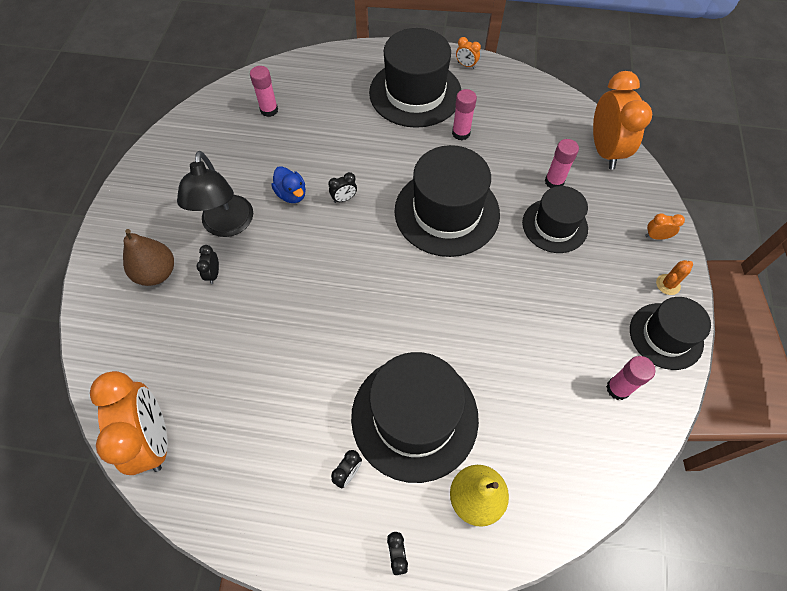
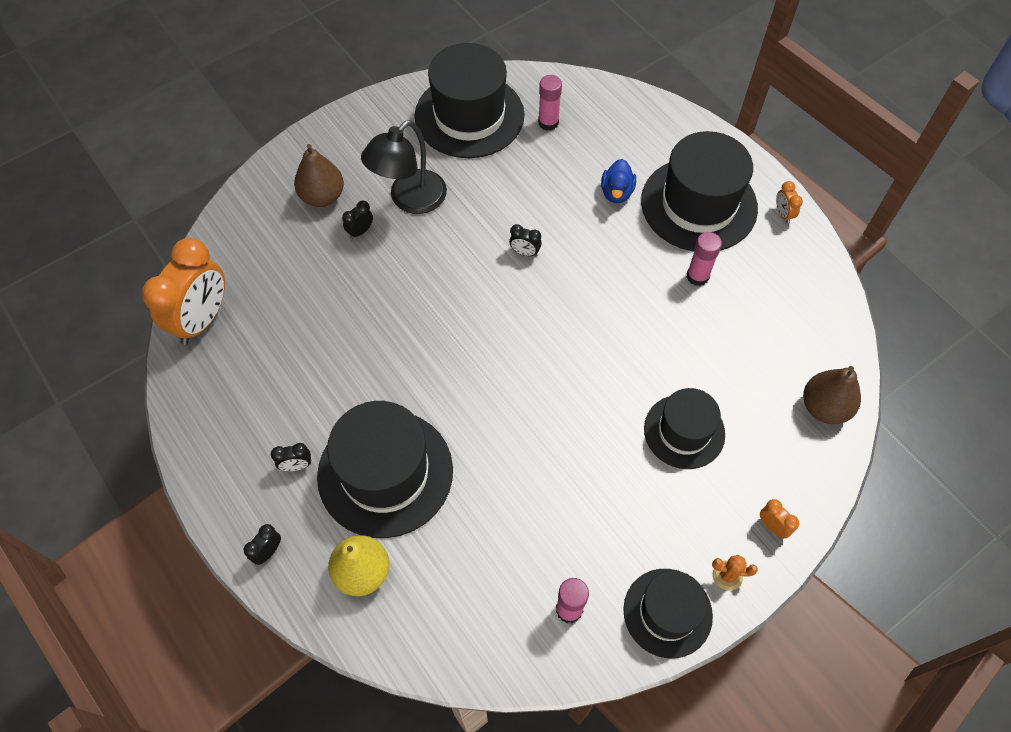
camera: 45 degrees right, 0 degrees up
blue duck [271,166,306,203] -> blue duck moved to [601,159,636,203]
black hat [394,145,500,257] -> black hat moved to [415,43,524,158]
pink glue stick [545,139,579,188] -> none
orange clock [593,71,652,170] -> brown pear [803,366,861,424]

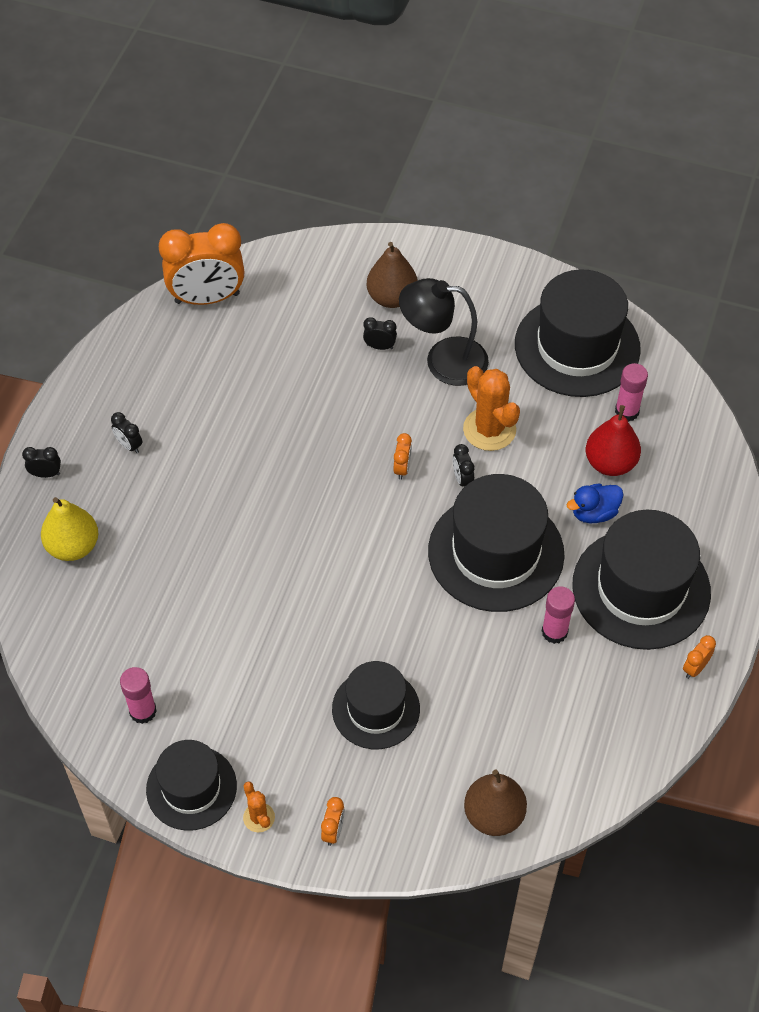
camera: 55 degrees right, 5 degrees down
black hat [317,401,453,538] -> black hat moved to [428,474,564,612]
none -> orange clock [394,433,412,480]
none -> orange cactus [463,366,520,451]
none -> red pear [586,405,641,476]

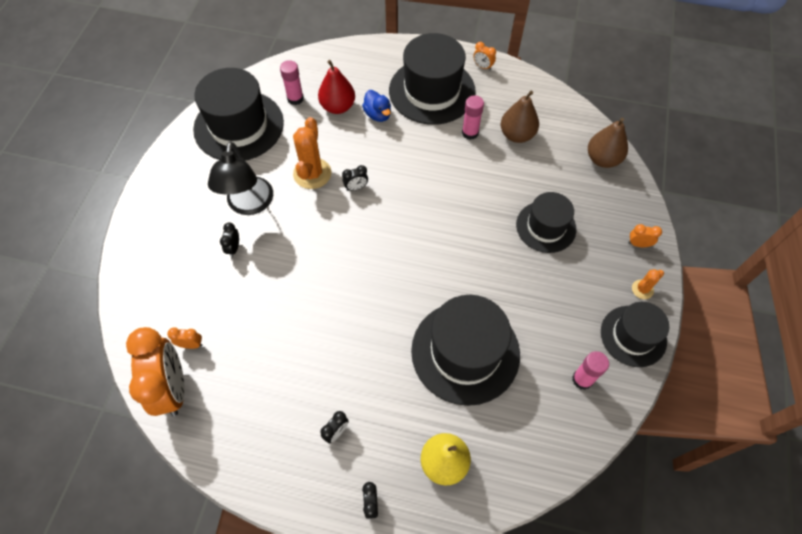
camera: 95 degrees left, 5 degrees up
brown pear [367,242,418,308] -> brown pear moved to [501,91,539,143]
orange clock [394,433,412,480] -> orange clock moved to [167,327,202,349]
black hat [428,474,564,612] -> black hat moved to [411,295,520,406]
orange cactus [463,366,520,451] -> orange cactus turned 45 degrees counterclockwise [293,117,331,189]

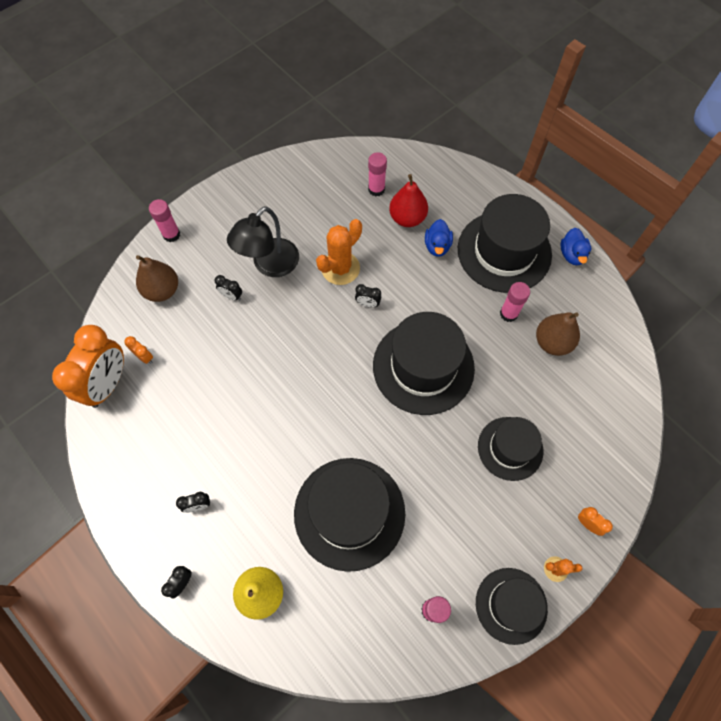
camera: 35 degrees right, 5 degrees up
black hat [193,68,284,161] -> black hat moved to [373,312,475,415]
black clock [220,222,239,257] -> black clock turned 105 degrees counterclockwise [215,275,242,300]
orange clock [473,42,496,71] -> blue duck [561,228,591,265]
brown pear [588,118,628,168] -> brown pear moved to [136,255,178,302]
none -> pink glue stick [149,199,180,242]

